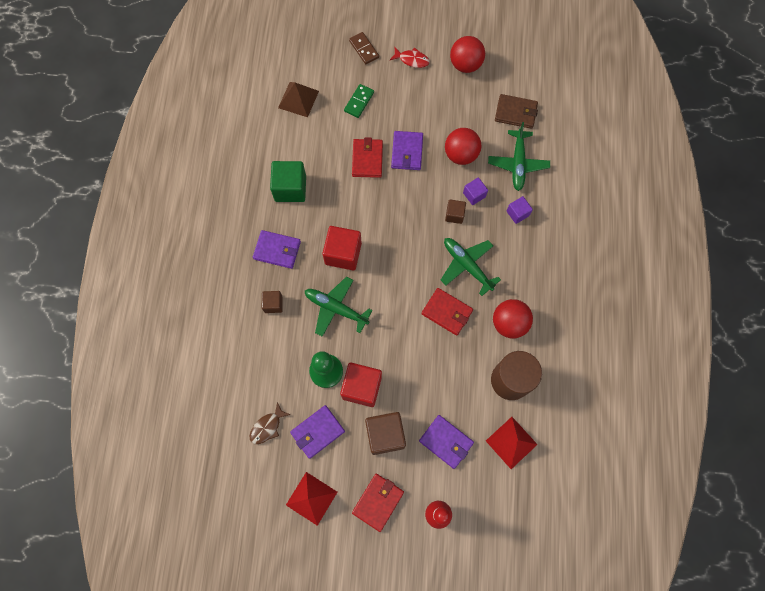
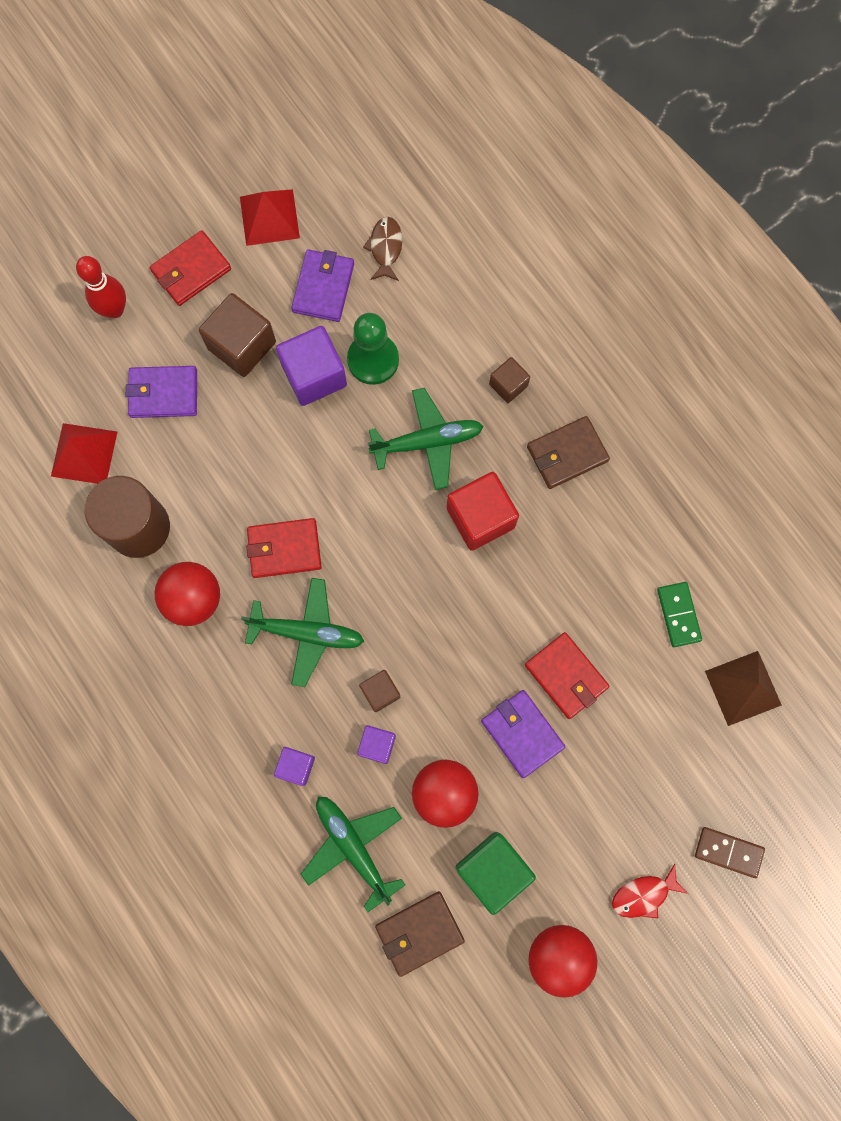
camera: 140 degrees right, 5 degrees up
purple wallet [253,230,301,269] -> brown wallet [527,416,610,489]
green cube [270,161,306,202] -> green cube moved to [456,832,536,915]
red cube [340,363,382,407] -> purple cube [276,326,347,406]
green domino [344,84,374,118] -> green domino moved to [657,582,702,647]
red wallet [352,474,404,532] -> red wallet turned 60 degrees clockwise [150,230,231,306]

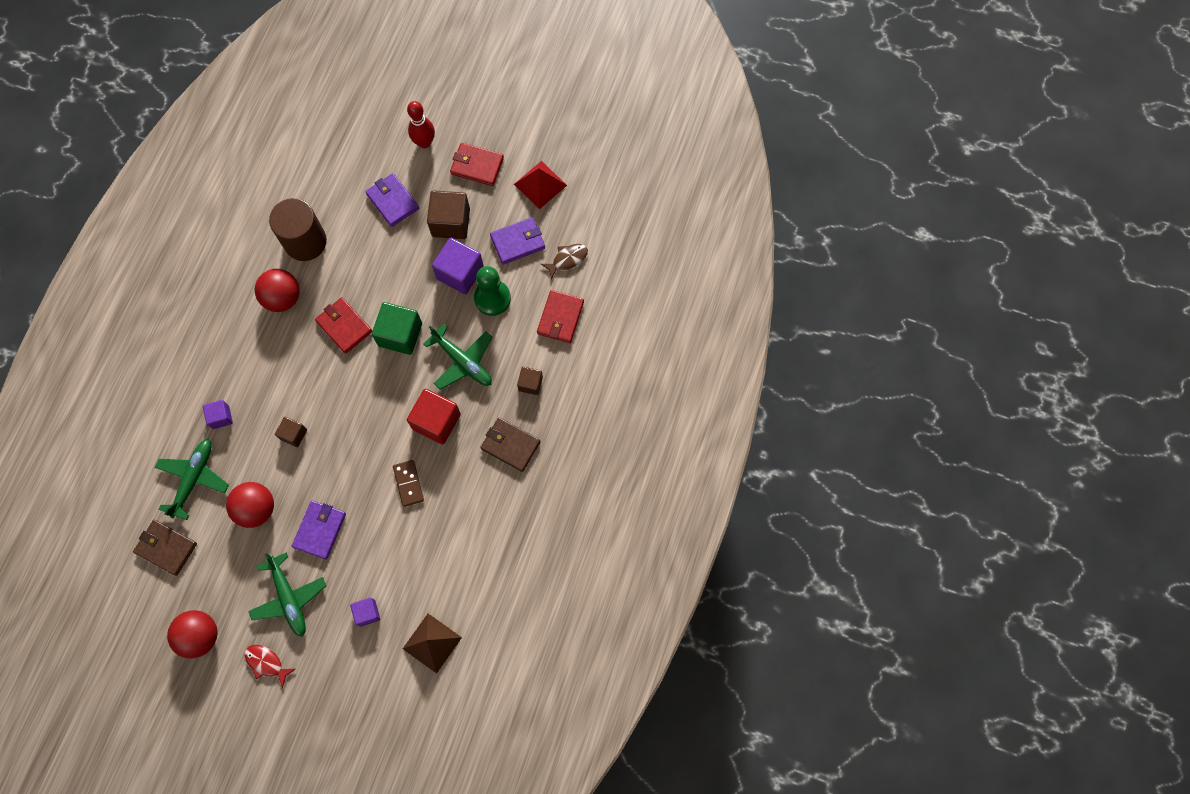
camera: 55 degrees right, 5 degrees down
red pyramid [51,423,117,484] -> none
green plane [241,578,364,687] -> green plane moved to [248,552,326,637]
purple cube [357,725,396,764] -> purple cube moved to [350,597,380,627]
green cube [456,832,536,915] -> green cube moved to [372,302,422,355]
red wallet [525,632,610,719] -> red wallet moved to [537,290,584,343]
green domino [657,582,702,647] -> none
brown domino [695,827,765,878] -> brown domino moved to [393,460,424,507]

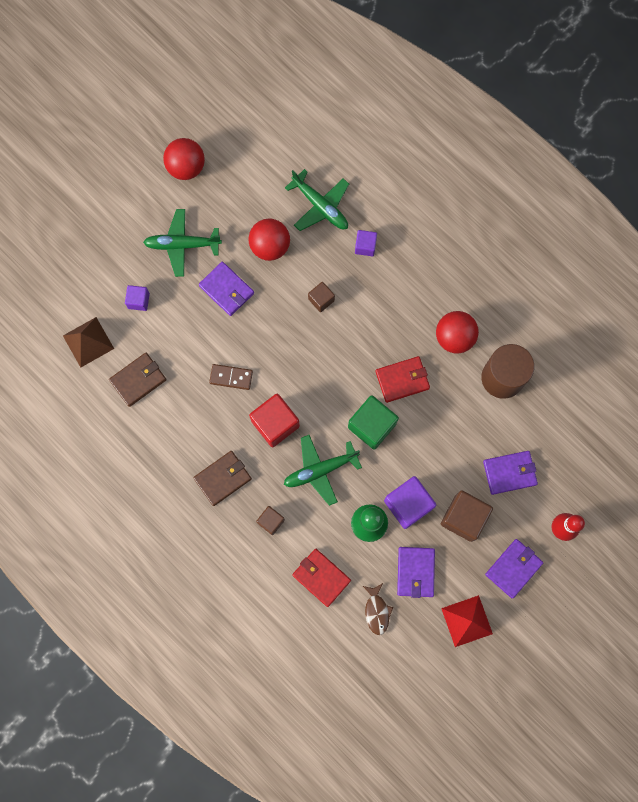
camera: 115 degrees right, 5 degrees up
brown wallet [133,520,197,576] -> brown wallet moved to [109,353,167,407]
red fish [244,645,295,688] -> none
red wallet [450,143,504,186] -> purple wallet [485,539,543,598]

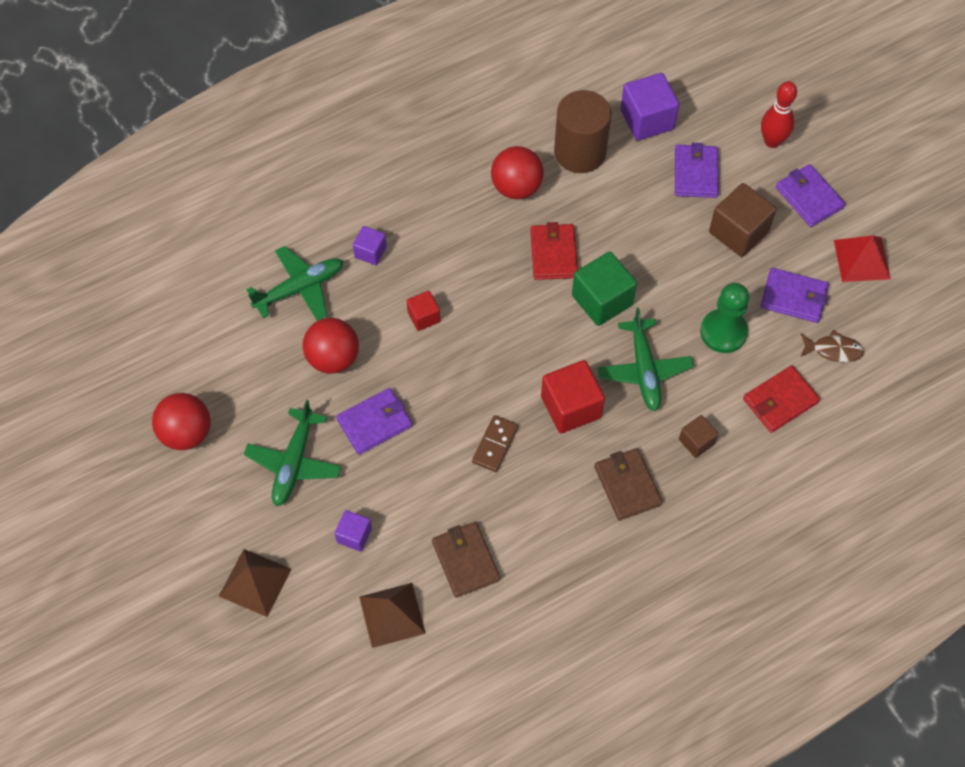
camera: 75 degrees left, 15 degrees down
brown cube [308,282,335,312] -> red cube [407,291,440,331]
purple cube [384,476,436,529] -> purple cube moved to [620,73,679,141]
none -> brown pyramid [219,549,292,617]

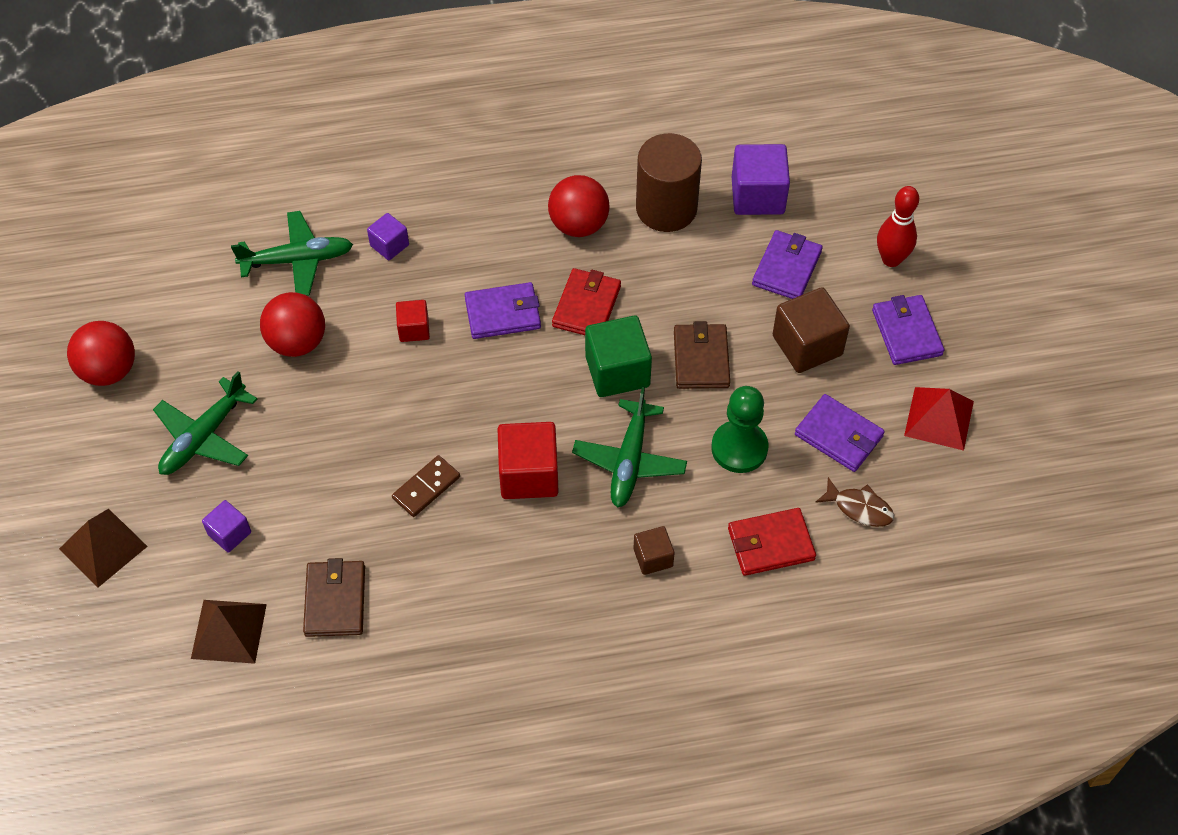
camera: 20 degrees right, 5 degrees down
purple wallet [336,388,412,455] -> purple wallet moved to [465,282,541,339]
brown wallet [594,448,663,521] -> brown wallet moved to [674,321,730,389]

